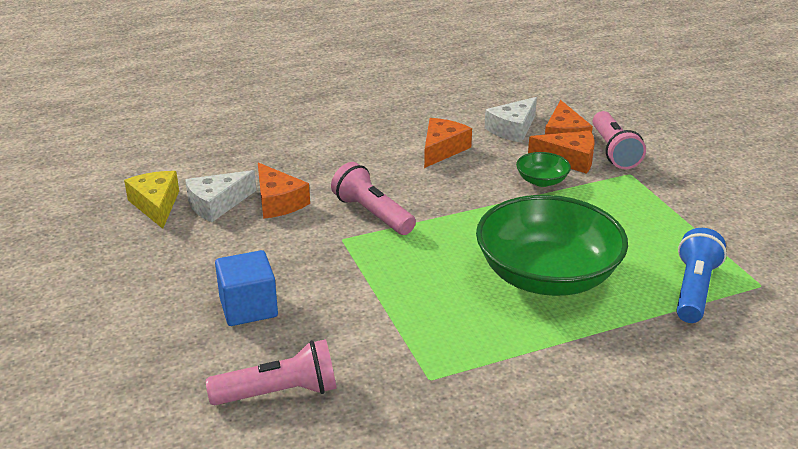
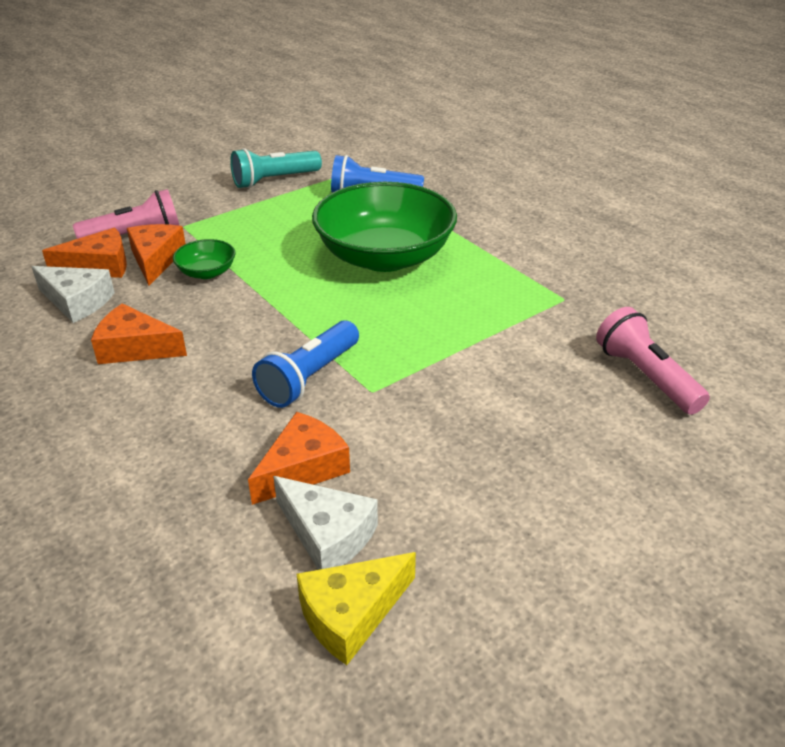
camera: 105 degrees left, 5 degrees up
blue cube [215,250,278,326] -> none
pink flashlight [331,162,416,235] -> blue flashlight [252,321,359,408]
none -> turquoise flashlight [230,148,322,188]

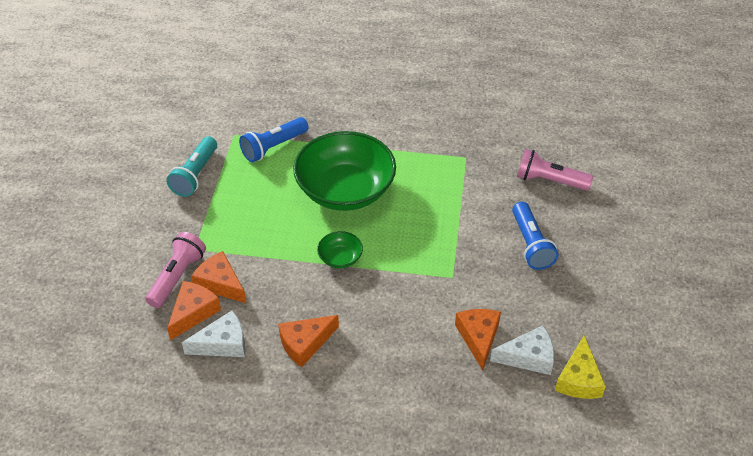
camera: 45 degrees left, 10 degrees up
green bowl [173,239,236,279] -> green bowl moved to [317,231,363,268]
blue flashlight [252,321,359,408] -> blue flashlight moved to [512,202,558,270]

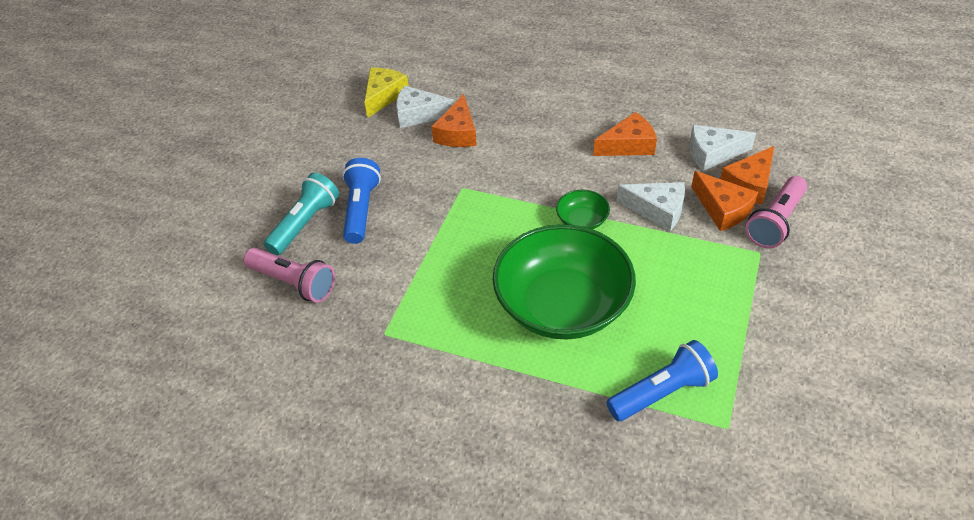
camera: 165 degrees left, 0 degrees up
turquoise flashlight [166,136,217,197] -> turquoise flashlight moved to [264,172,339,255]
none -> white cheese [617,182,685,231]

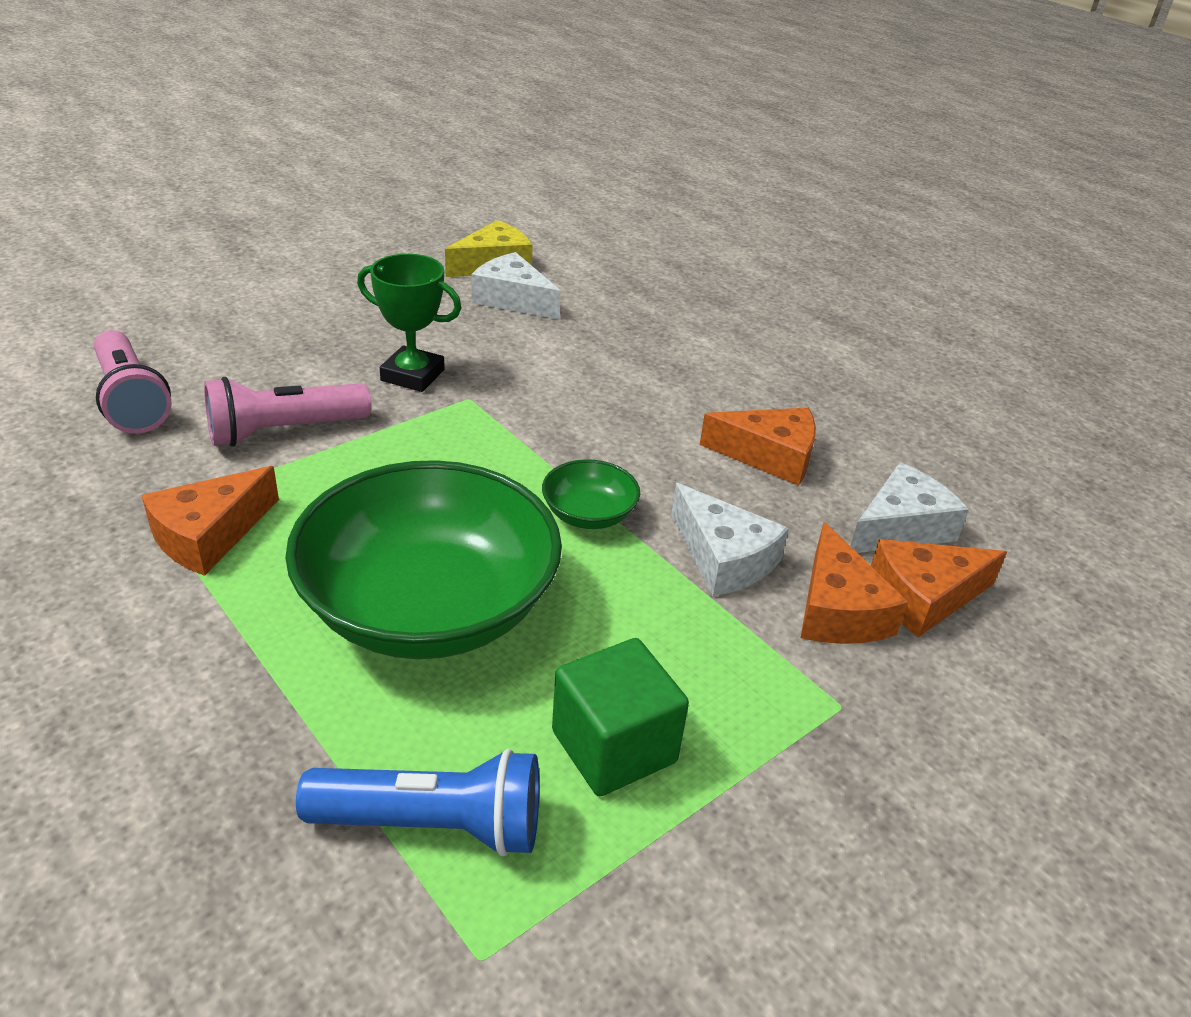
camera: 25 degrees right, 10 degrees down
turquoise flashlight [264,172,339,255] -> none
blue flashlight [342,158,381,244] -> none
orange cheese [431,94,477,147] -> orange cheese moved to [141,466,279,576]
white cheese [690,125,756,171] -> white cheese turned 120 degrees clockwise [851,462,969,553]
pink flashlight [745,176,807,248] -> pink flashlight moved to [204,377,372,447]
none -> green trophy [357,254,461,392]
none -> green cube [552,638,689,796]

